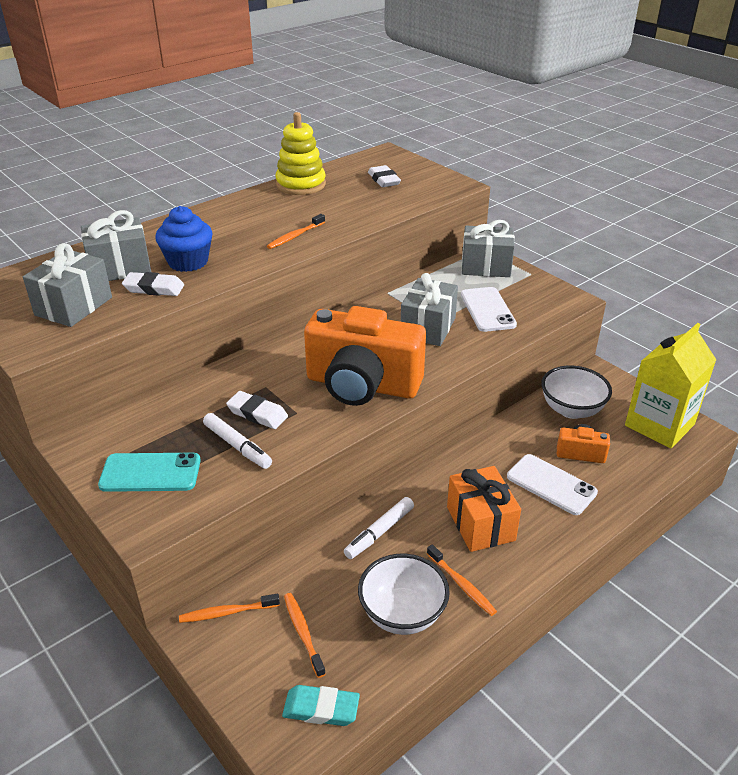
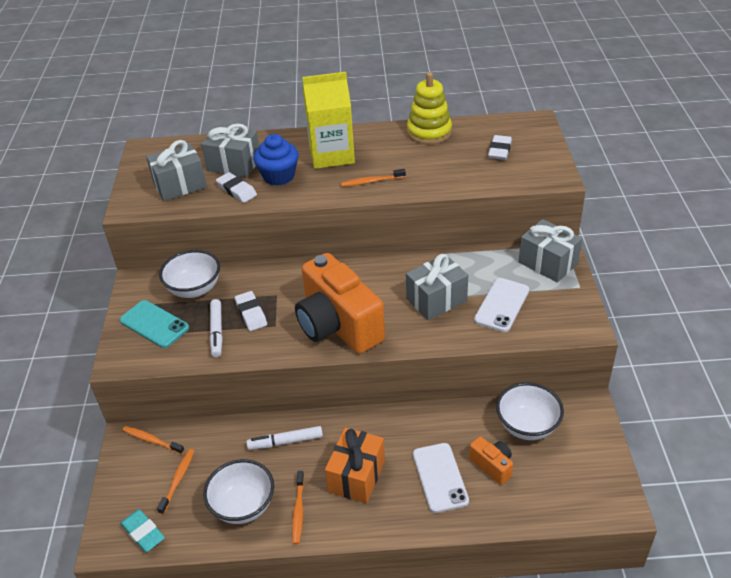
camera: 40 degrees right, 5 degrees up
yellow carton [625,323,716,449] -> yellow carton moved to [302,72,355,169]
none -> white bowl [159,250,220,298]

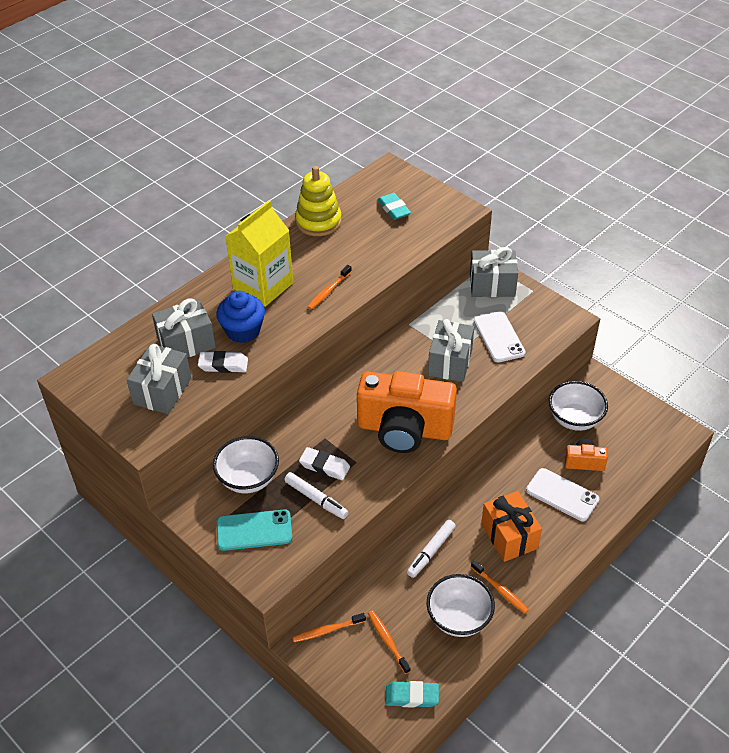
camera: 45 degrees left, 5 degrees up
white eraser [488,135,512,160] -> turquoise eraser [377,193,411,220]

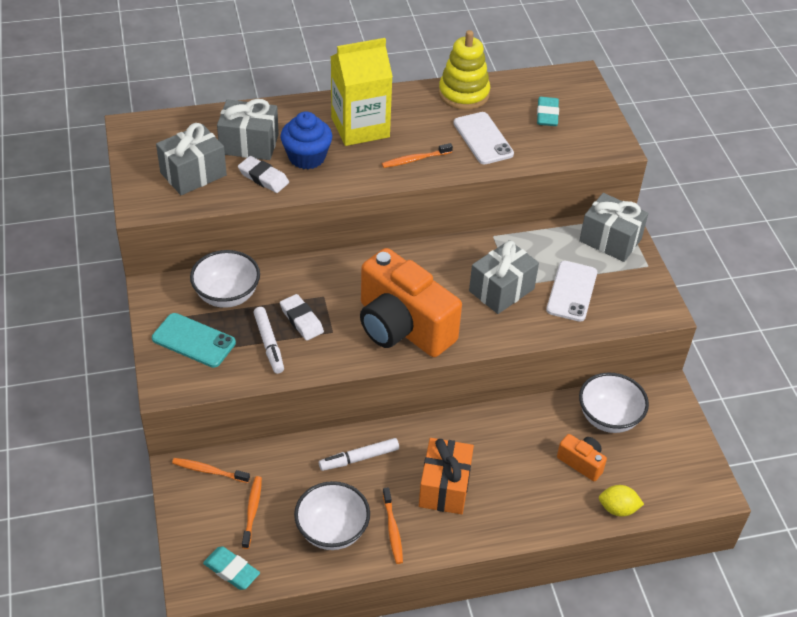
camera: 30 degrees right, 0 degrees up
white phone [526,468,599,521] -> white phone moved to [453,112,514,164]
none -> yellow lemon [599,485,644,517]

